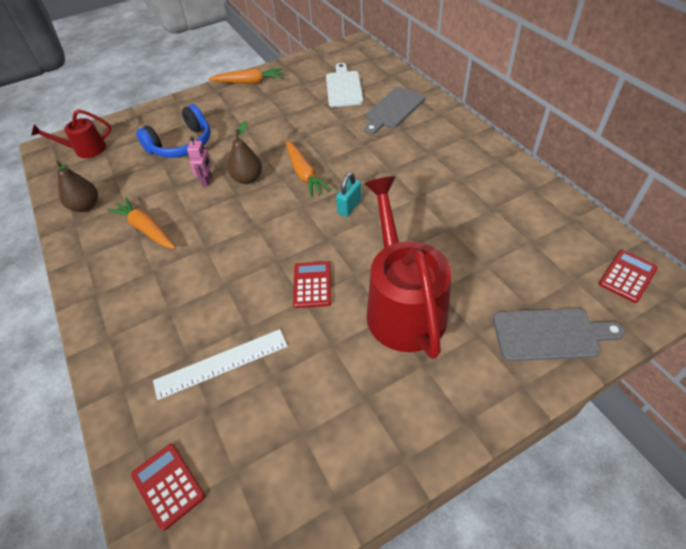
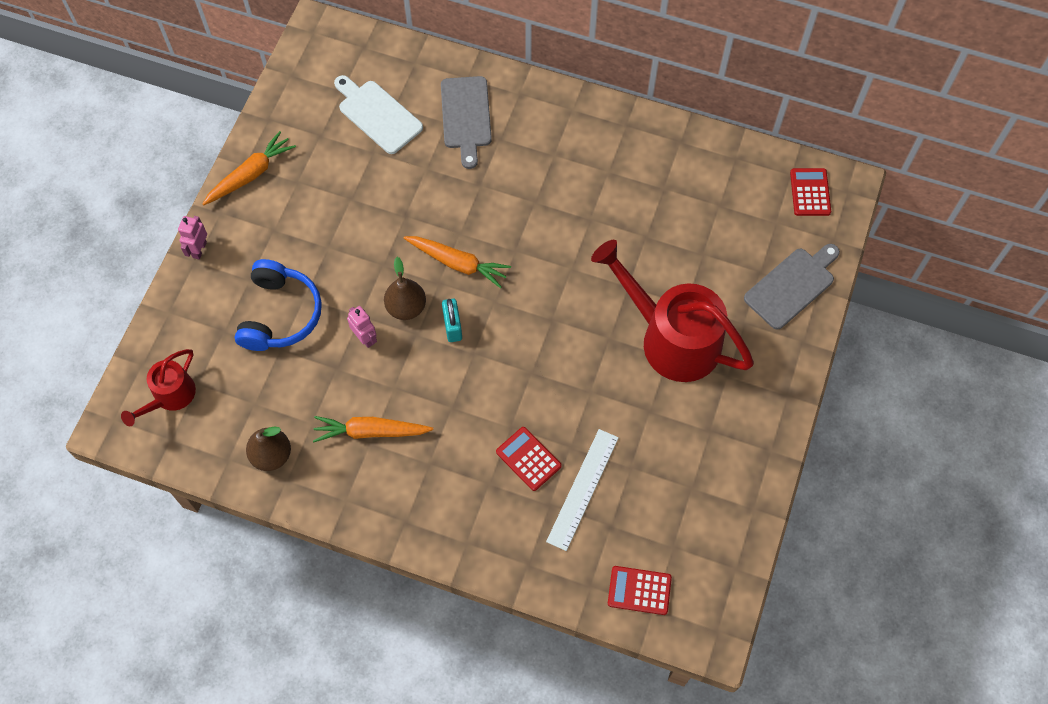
camera: 45 degrees left, 15 degrees up
red calculator [293,261,332,308] -> red calculator moved to [496,427,562,491]
turquoise padlock [336,172,362,217] -> turquoise padlock moved to [442,299,462,342]
none -> pink robot [178,216,207,259]

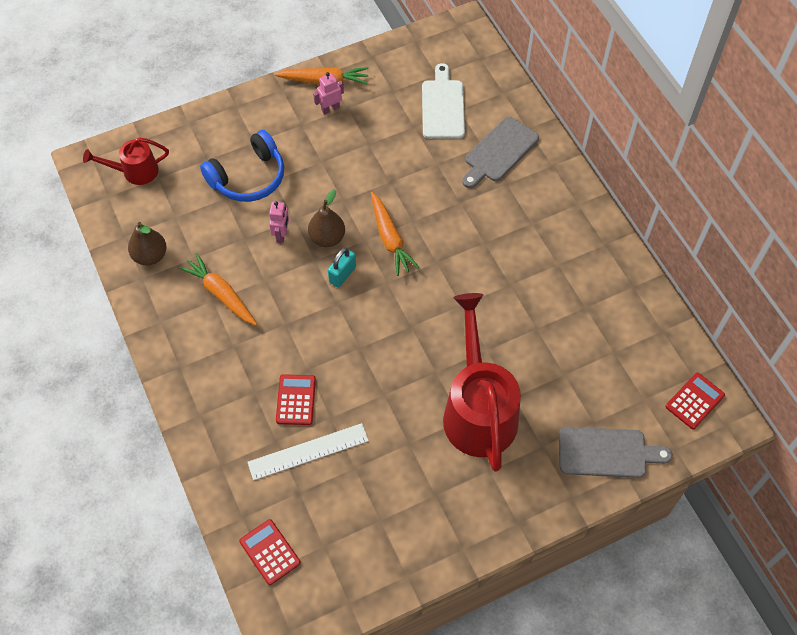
camera: 45 degrees right, 5 degrees down
pink robot [178,216,207,259] -> pink robot moved to [313,72,344,114]

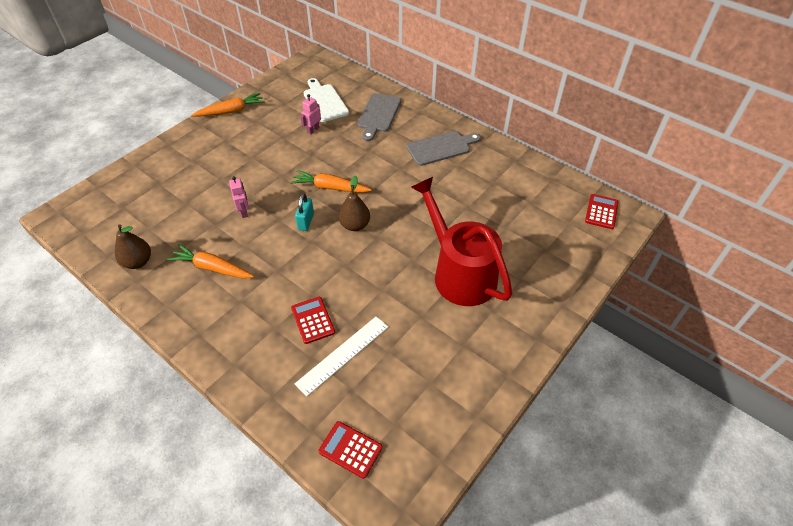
camera: 25 degrees left, 10 degrees down
red watering can [83,137,169,185] -> none
blue headphones [200,130,284,202] -> none
brown pear [308,189,345,247] -> brown pear moved to [338,175,370,231]
pink robot [313,72,344,114] -> pink robot moved to [300,94,321,135]
orange carrot [371,192,420,276] -> orange carrot turned 150 degrees clockwise [290,170,372,193]
grey cutting board [559,427,672,478] -> grey cutting board moved to [406,131,481,166]

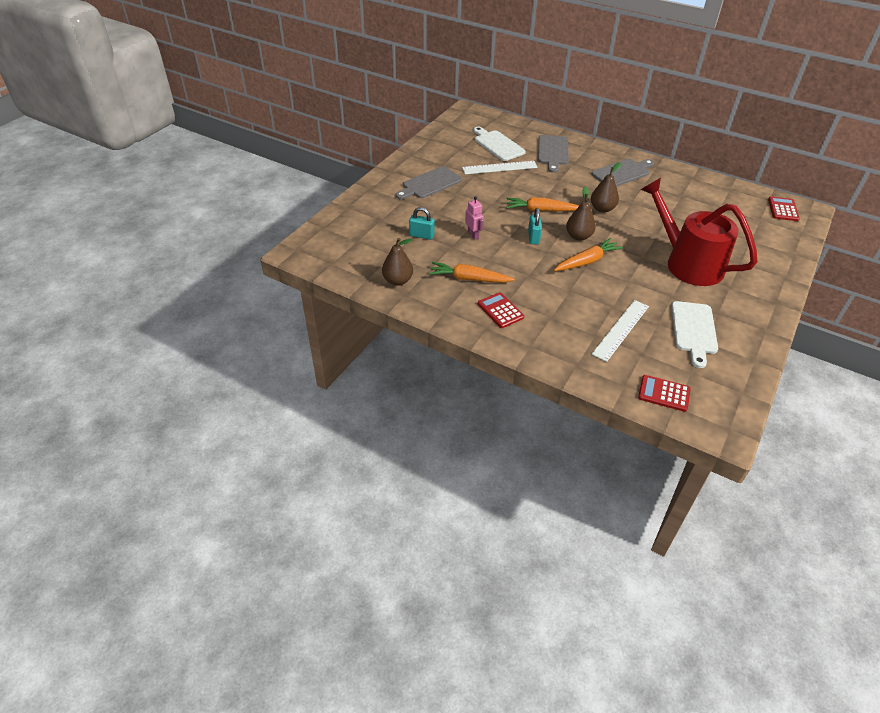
camera: 10 degrees left, 5 degrees down
orange carrot [191,93,265,116] -> orange carrot moved to [554,238,623,271]
red calculator [291,297,335,344] -> red calculator moved to [478,292,524,328]
pink robot [300,94,321,135] -> white ruler [462,161,538,174]
none -> grey cutting board [396,166,462,199]
none -> turquoise padlock [409,207,435,240]
none -> brown pear [591,162,621,213]
none -> white cutting board [671,301,718,368]

